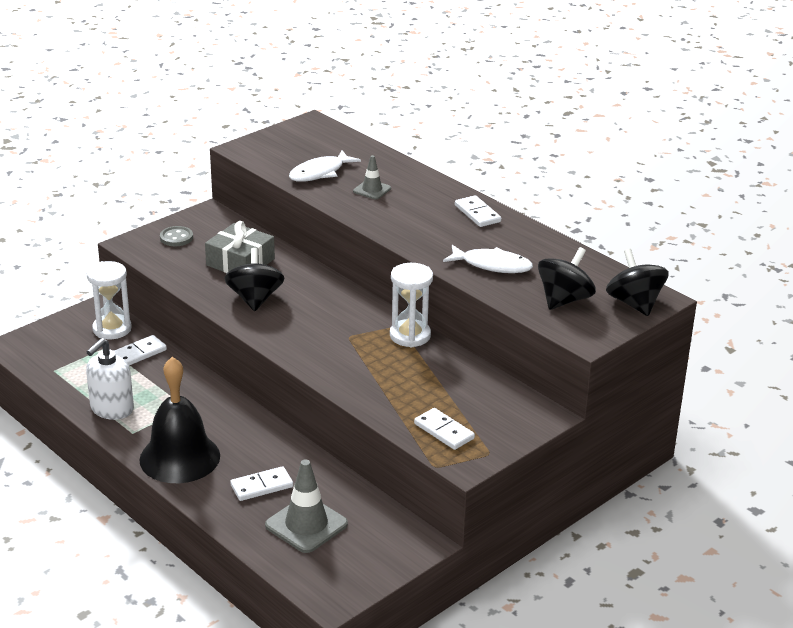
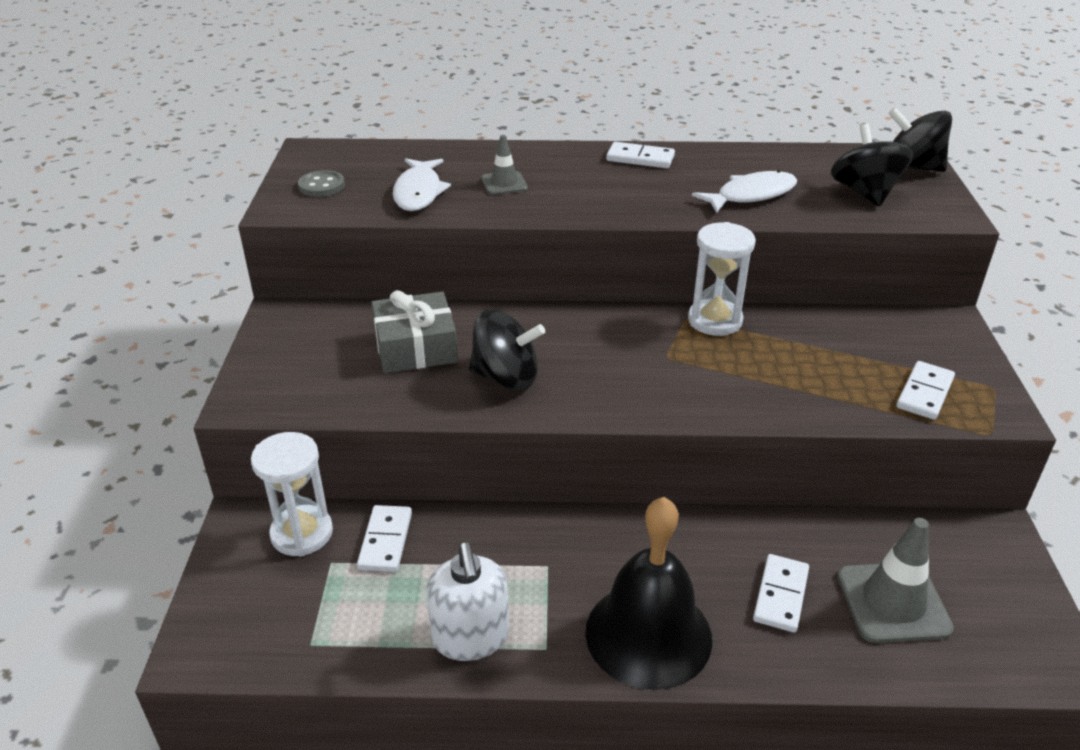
camera: 45 degrees left, 5 degrees up
grey button [160,226,193,246] -> grey button moved to [298,170,345,197]
black spinning top [224,248,284,311] -> black spinning top turned 150 degrees clockwise [469,309,545,390]
white domino [414,408,475,450] -> white domino turned 60 degrees counterclockwise [896,361,955,420]

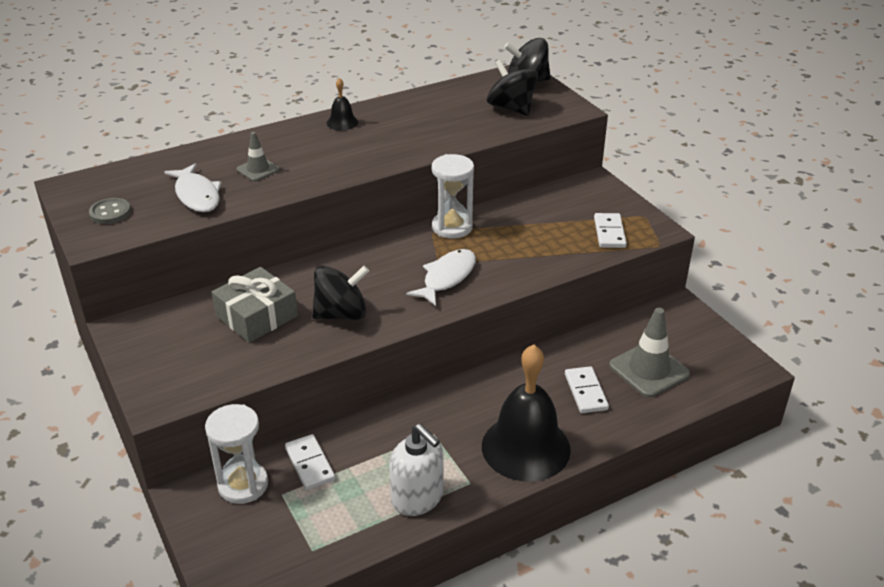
camera: 30 degrees left, 0 degrees up
white domino [606,142,675,168] -> black bell [327,78,358,131]
white fish [692,170,797,213] -> white fish moved to [406,249,476,306]

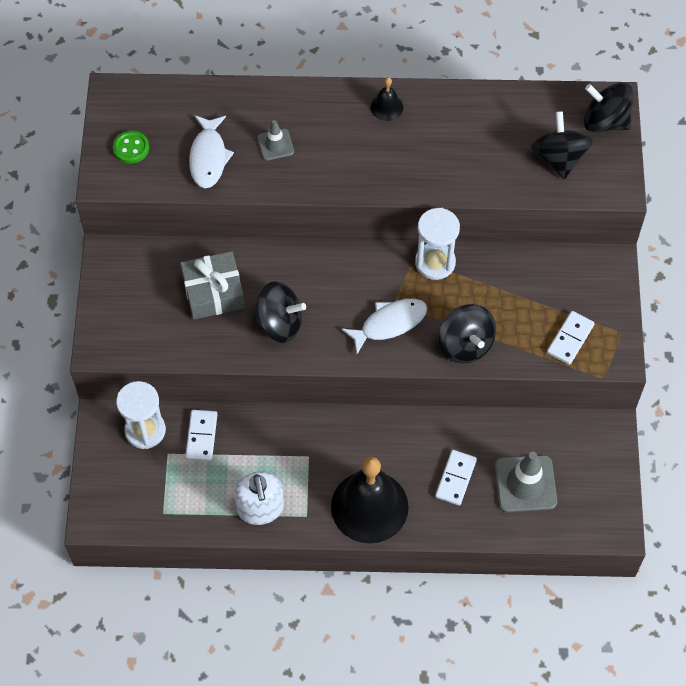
camera: 30 degrees right, 25 degrees up
grey button [89,198,131,224] -> green button [113,131,149,163]
none -> black spinning top [439,304,496,364]

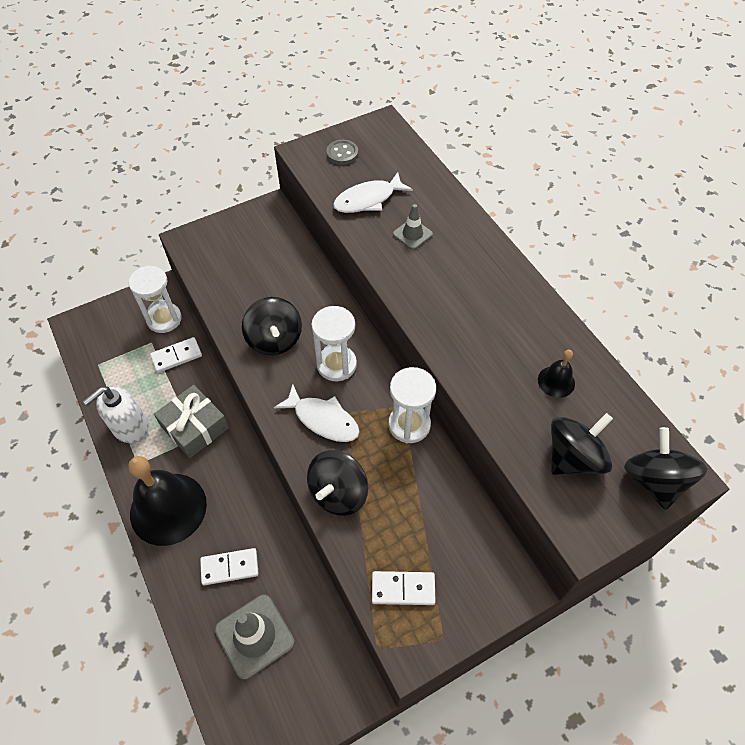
camera: 60 degrees right, 5 degrees down
green button [113,131,149,163] -> grey button [326,140,358,165]
grey gift [180,251,245,320] -> grey gift moved to [154,385,229,458]
black bell [371,77,403,121] -> black bell moved to [538,350,575,398]
none -> white hourglass [312,306,357,381]

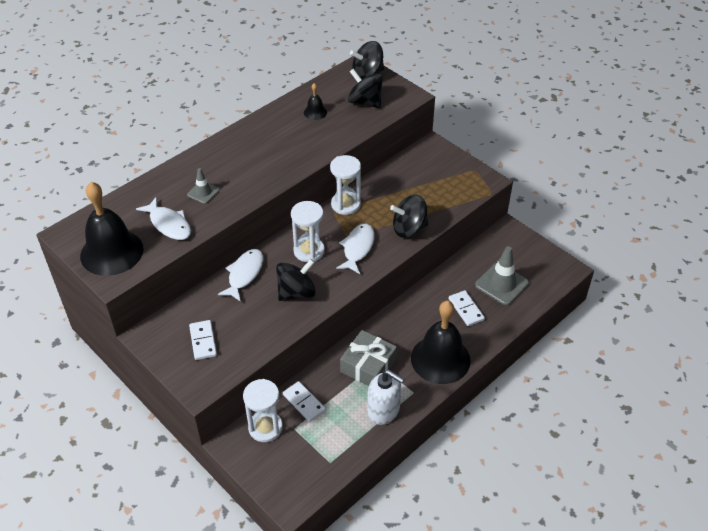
camera: 105 degrees left, 10 degrees down
black spinning top [307,450,368,516] -> black spinning top turned 150 degrees clockwise [390,194,429,238]
grey button [326,140,358,165] -> black bell [80,182,144,276]
white domino [372,571,436,605] -> white domino moved to [189,320,217,360]
none -> white fish [218,249,263,302]

